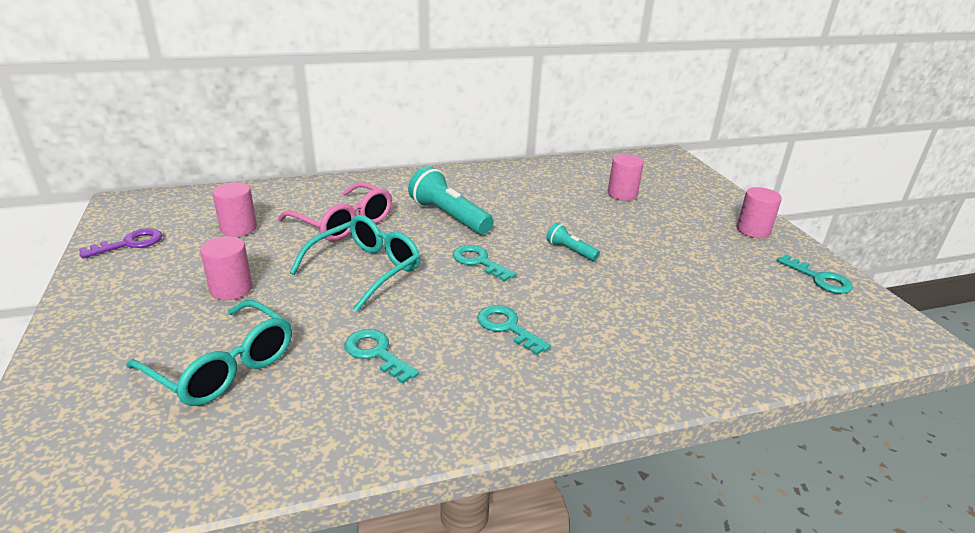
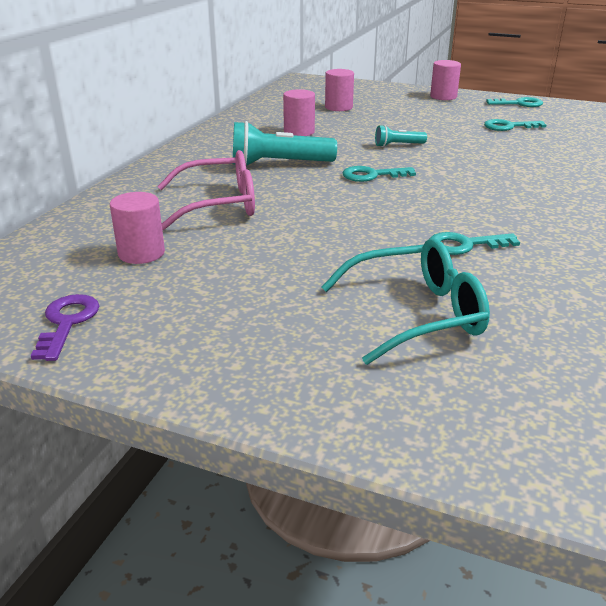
camera: 50 degrees left, 0 degrees up
pink cylinder [200,236,253,300] -> pink cylinder moved to [283,89,315,136]
turquoise glasses [289,215,420,312] -> none
turquoise key [477,305,551,355] -> turquoise key moved to [484,119,546,131]

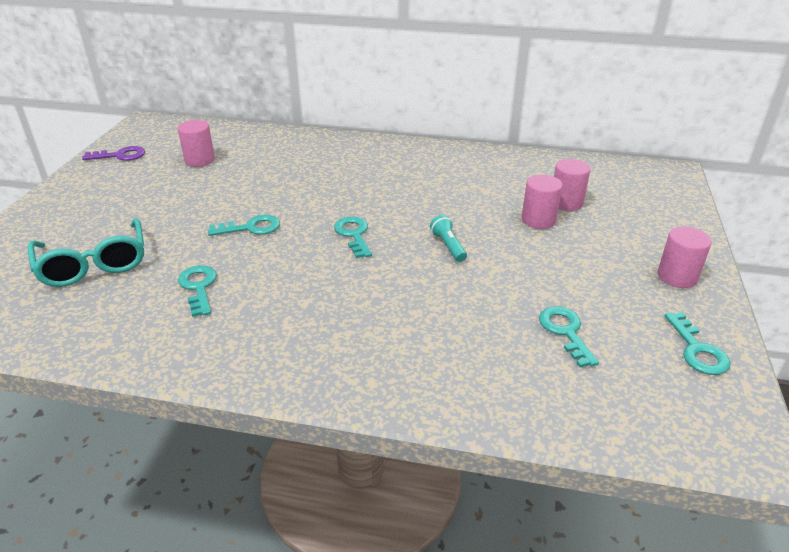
camera: 80 degrees right, 5 degrees up
pink glasses [157,150,255,230] -> none
turquoise flashlight [233,121,337,165] -> none
pink cylinder [283,89,315,136] -> pink cylinder moved to [522,174,563,229]
none -> turquoise key [208,215,280,236]

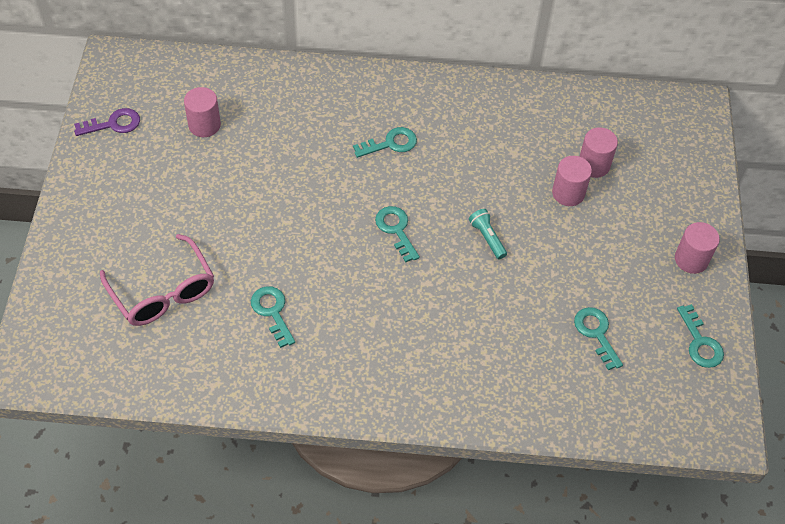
camera: 10 degrees left, 20 degrees up
turquoise glasses [28,218,144,287] -> pink glasses [100,234,214,326]
turquoise key [208,215,280,236] -> turquoise key moved to [353,127,417,158]

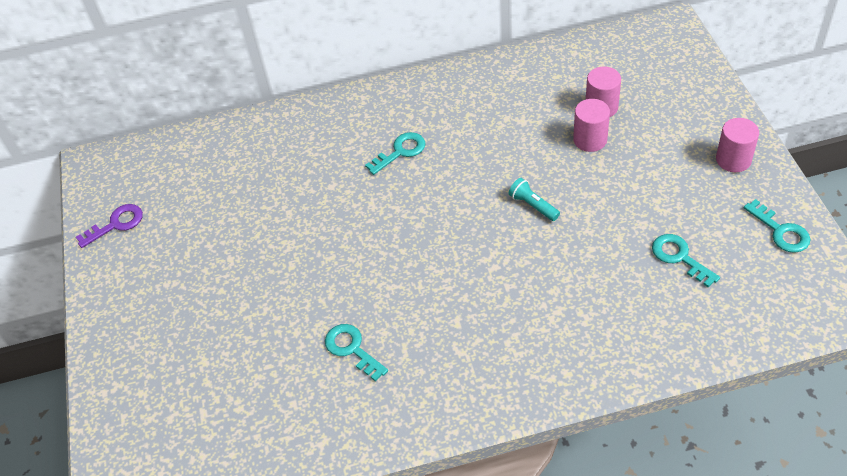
camera: 10 degrees left, 5 degrees down
pink glasses [100,234,214,326] -> none
pink cylinder [184,87,221,137] -> none
turquoise key [375,206,420,262] -> none

